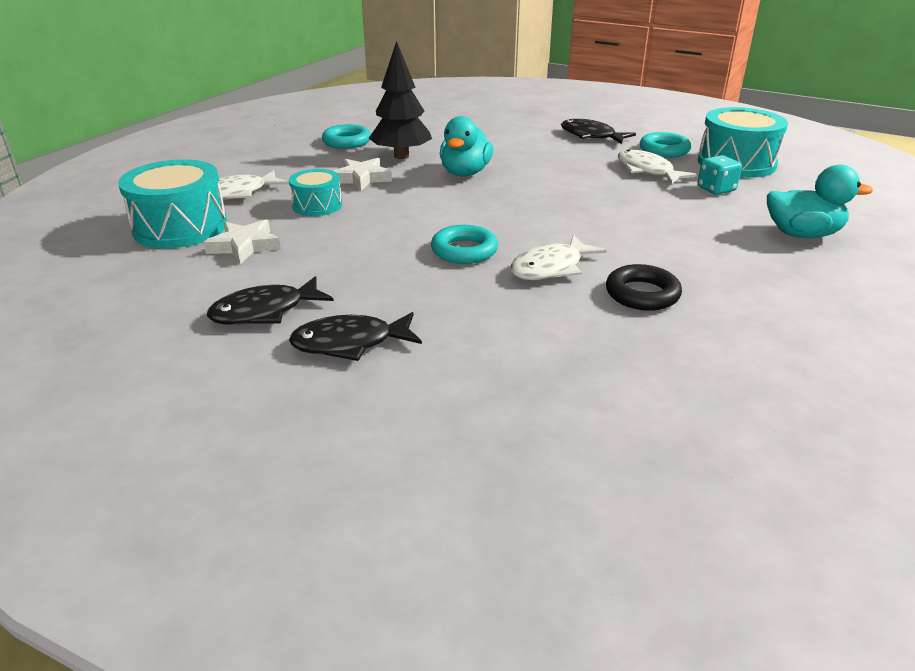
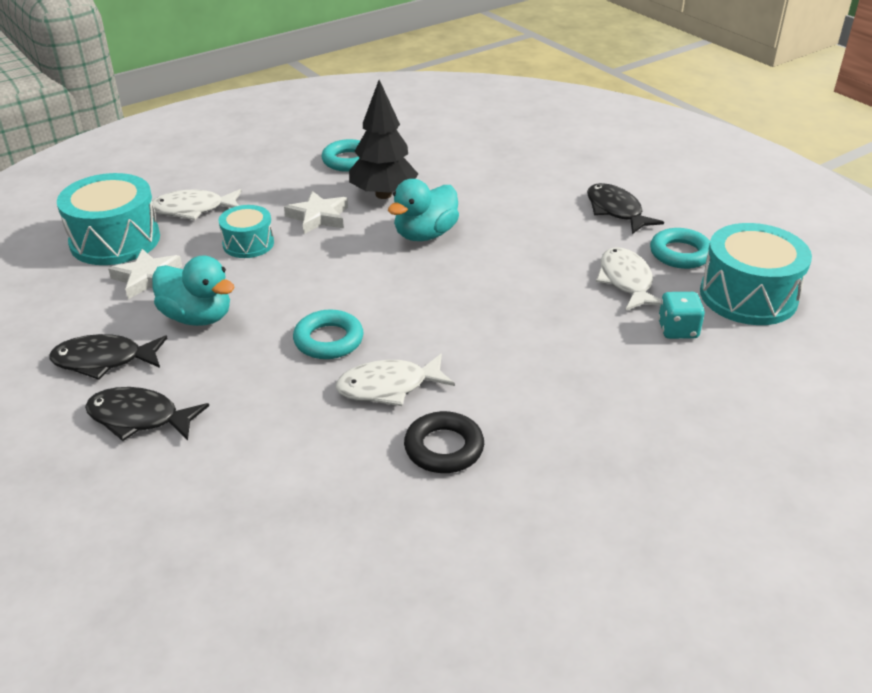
camera: 25 degrees right, 5 degrees up
turquoise duck [767,165,873,238] -> turquoise duck moved to [152,255,235,326]

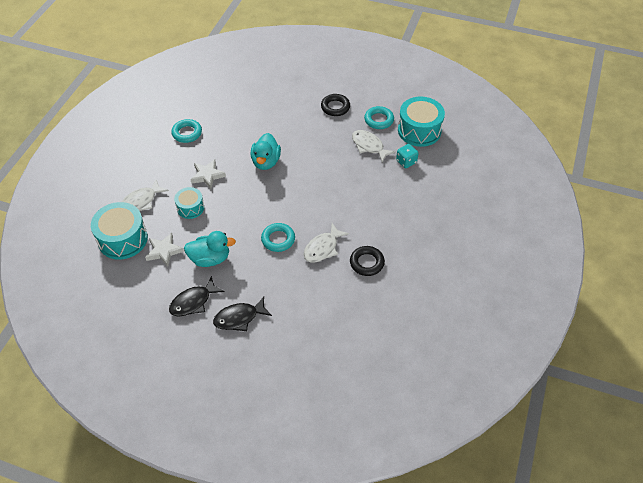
camera: 35 degrees left, 15 degrees up
black tree [349,80,418,199] -> none
black fish [587,183,664,234] -> black ring [321,94,350,116]

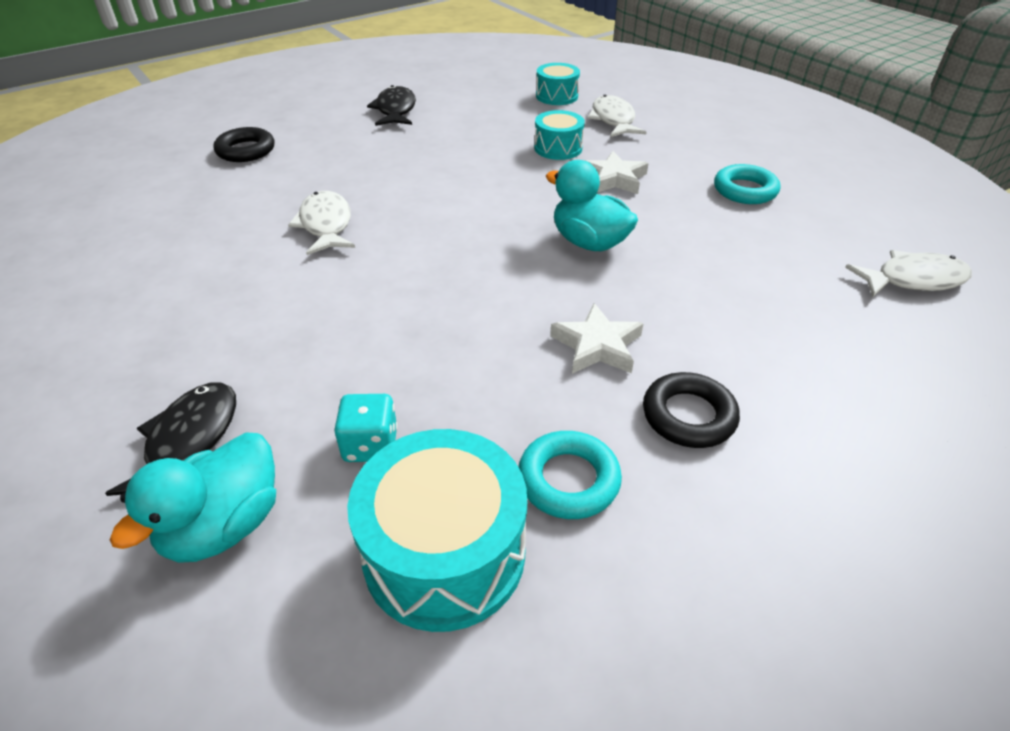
camera: 125 degrees right, 10 degrees down
turquoise drum [91,202,148,260] -> turquoise drum [536,63,580,105], size x0.58
white star [145,233,184,267] -> white star moved to [550,303,644,374]
turquoise duck [184,231,236,267] -> turquoise duck moved to [110,432,276,563]
black fish [213,297,272,331] -> black fish moved to [105,382,236,496]
turquoise ring [261,223,295,252] -> none
black ring [350,246,385,276] -> black ring moved to [213,127,274,162]
white fish [352,130,396,162] -> white fish moved to [845,250,972,297]

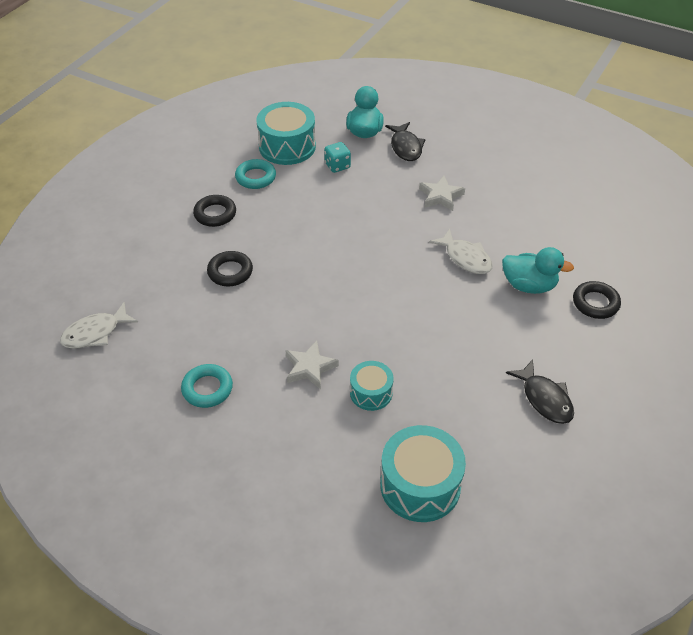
camera: 155 degrees right, 5 degrees up
turquoise drum [536,63,580,105] -> turquoise drum [380,425,466,522], size x1.74
turquoise duck [546,160,638,251] -> turquoise duck moved to [502,247,574,294]
white star [550,303,644,374] -> white star moved to [419,176,465,211]
white fish [587,95,647,137] -> none
none -> black ring [207,251,253,286]

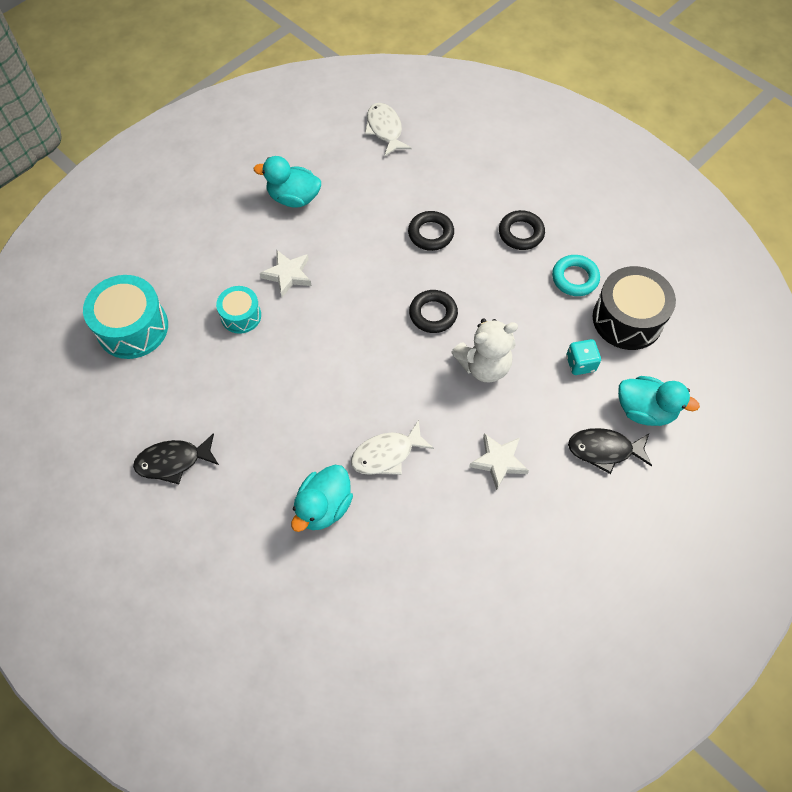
camera: 105 degrees right, 15 degrees up
turquoise ring [181,364,233,408] -> turquoise duck [254,156,321,208]
turquoise drum [257,102,316,165] -> black drum [593,266,676,350]
black ring [573,281,621,319] -> black ring moved to [409,290,458,333]
none -> white teddy bear [451,318,518,383]

